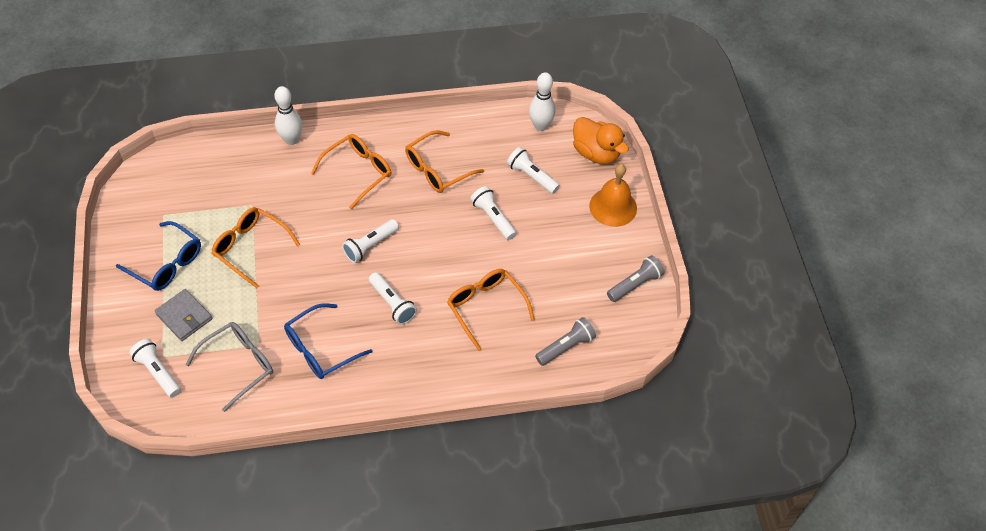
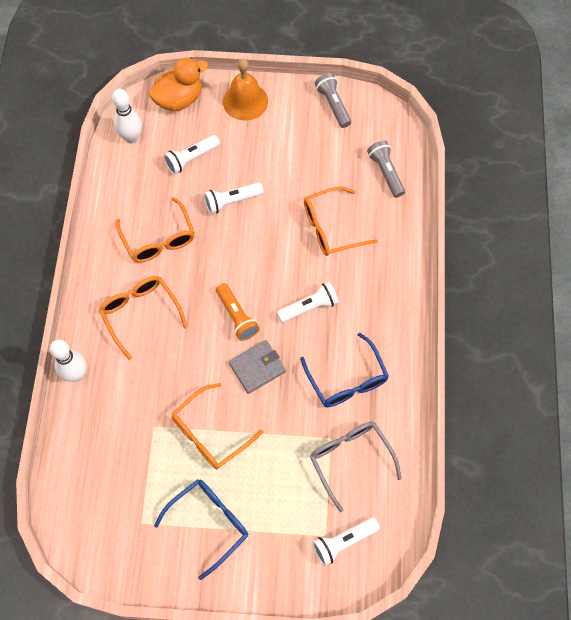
camera: 75 degrees left, 10 degrees up
grey wallet [155,289,212,341] -> grey wallet moved to [229,340,286,394]
white flashlight [342,219,399,263] -> orange flashlight [216,283,259,341]

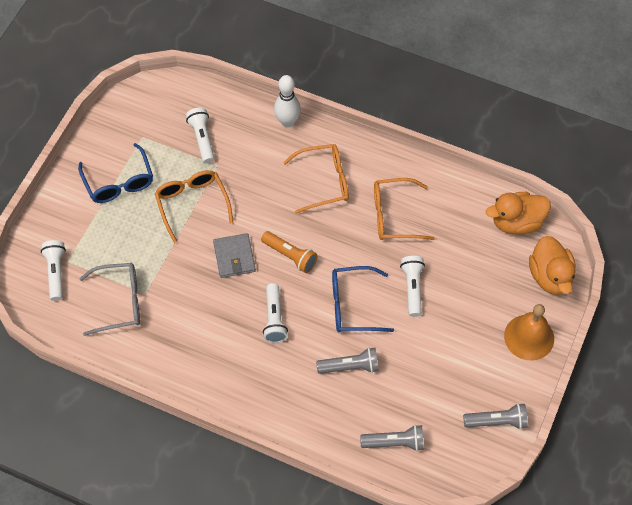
camera: 110 degrees right, 5 degrees down
white bowling pin [112,89,142,144] -> orange duck [486,192,551,234]
white flashlight [164,135,220,174] -> white flashlight moved to [186,108,215,164]
orange flashlight [216,283,259,341] -> orange flashlight turned 135 degrees counterclockwise [261,231,318,273]
blue glasses [300,333,389,407] -> blue glasses moved to [332,266,394,332]
orange glasses [304,187,378,256] -> grey flashlight [316,347,379,374]

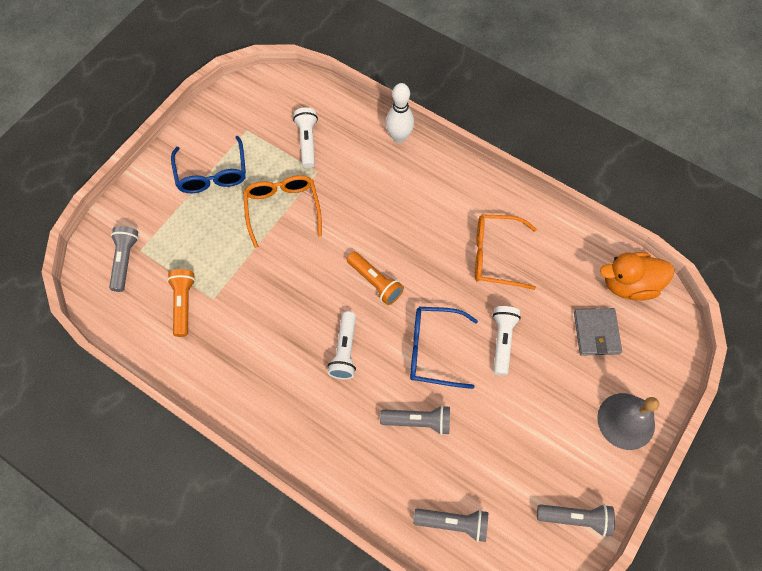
camera: 10 degrees right, 5 degrees up
white flashlight [41,240,66,301] -> grey flashlight [109,226,138,292]
grey glasses [79,263,140,336] -> orange flashlight [167,269,195,337]
grey wallet [213,233,256,278] -> grey wallet moved to [574,308,622,356]
orange glasses [283,144,349,214] -> none
orange bell [504,304,554,361] -> grey bell [597,393,659,450]
orange duck [529,236,576,295] -> none

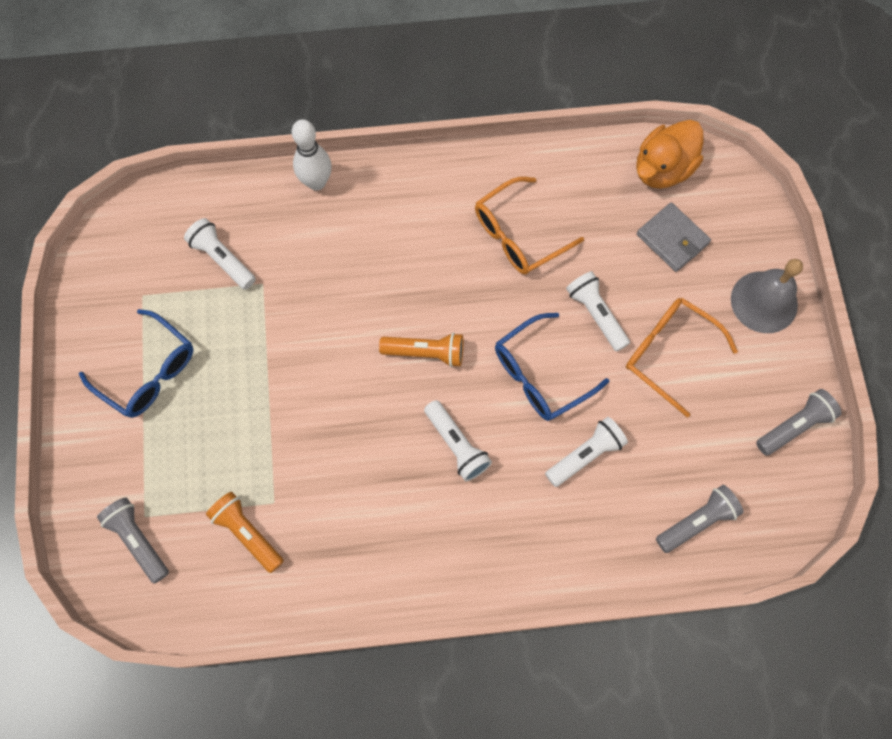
camera: 40 degrees left, 5 degrees up
orange glasses [243,175,322,248] -> orange glasses moved to [626,298,738,417]
grey flashlight [380,405,450,435] -> white flashlight [545,417,628,487]

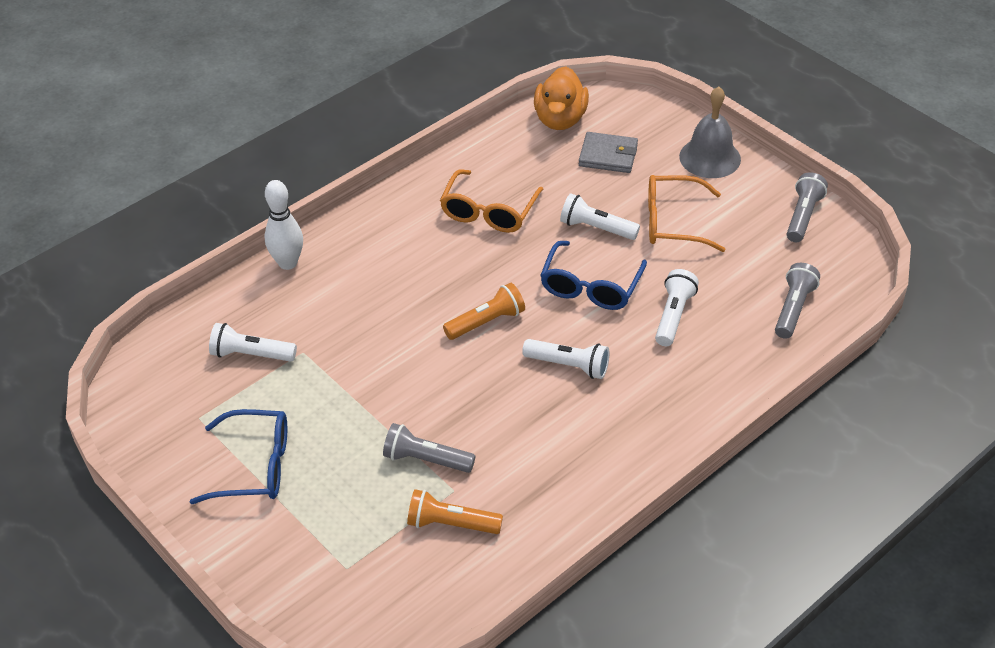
camera: 35 degrees left, 25 degrees down
grey flashlight [97,498,169,584] -> grey flashlight moved to [383,423,475,473]

